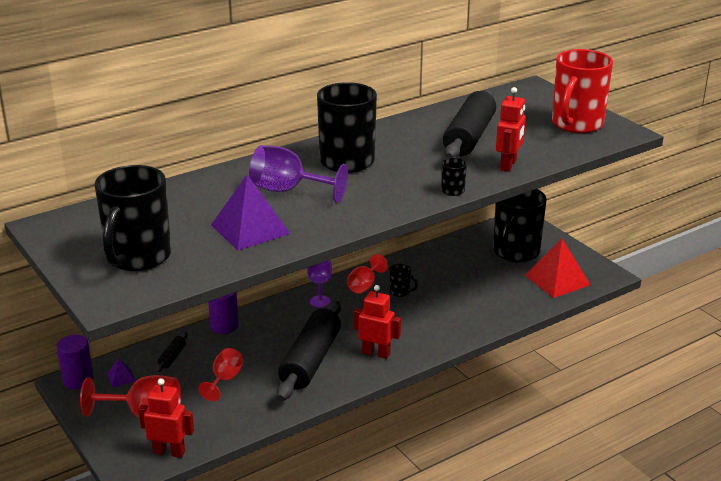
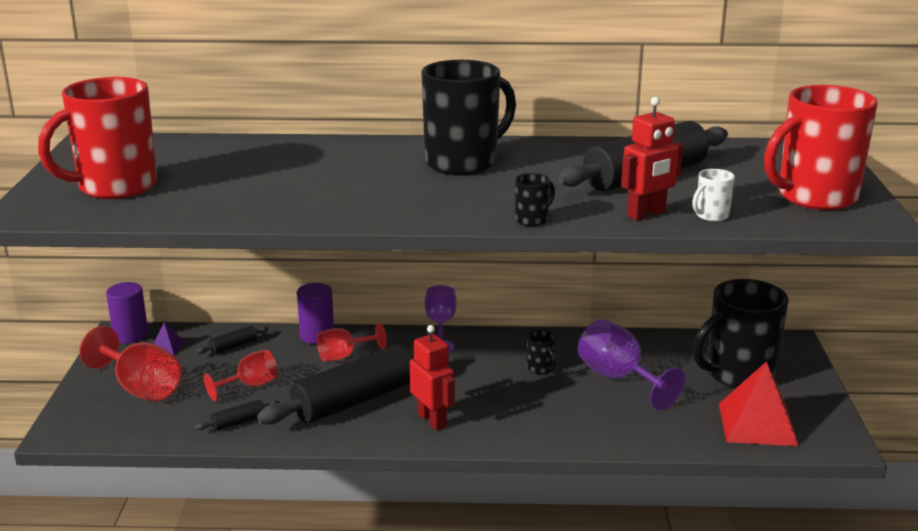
camera: 35 degrees right, 5 degrees down
black mug [94,165,171,271] -> red mug [38,77,157,199]
red robot [138,378,194,458] -> none
purple pyramid [211,175,290,250] -> none
purple goblet [249,145,348,202] -> purple goblet moved to [578,319,686,410]
red goblet [347,254,388,294] -> red goblet moved to [317,323,387,361]
none -> black rolling pin [195,400,280,431]
none -> white mug [692,169,735,222]

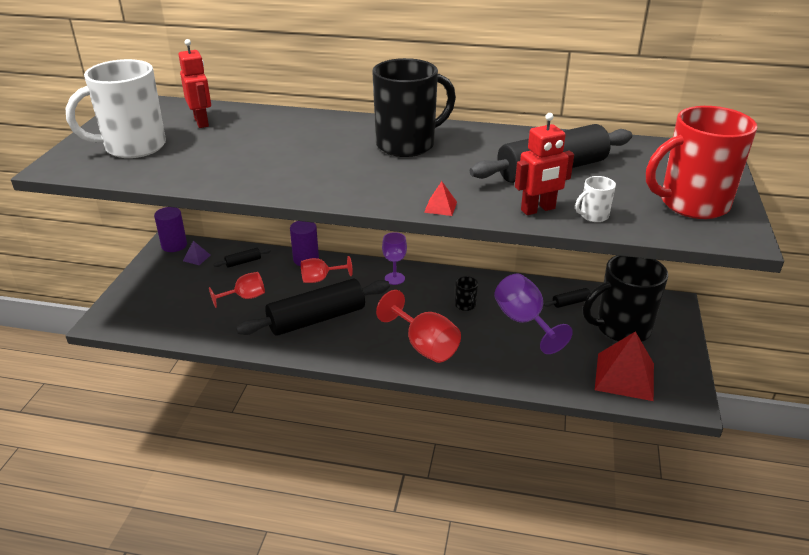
camera: 10 degrees right, 10 degrees up
red mug [38,77,157,199] -> white mug [66,59,166,158]
red goblet [79,326,181,401] -> red goblet moved to [376,290,461,363]
black rolling pin [195,400,280,431] -> black rolling pin moved to [544,288,593,308]
red robot [410,325,455,430] -> red robot moved to [178,39,211,128]
black mug [515,173,555,226] -> red pyramid [424,181,457,216]

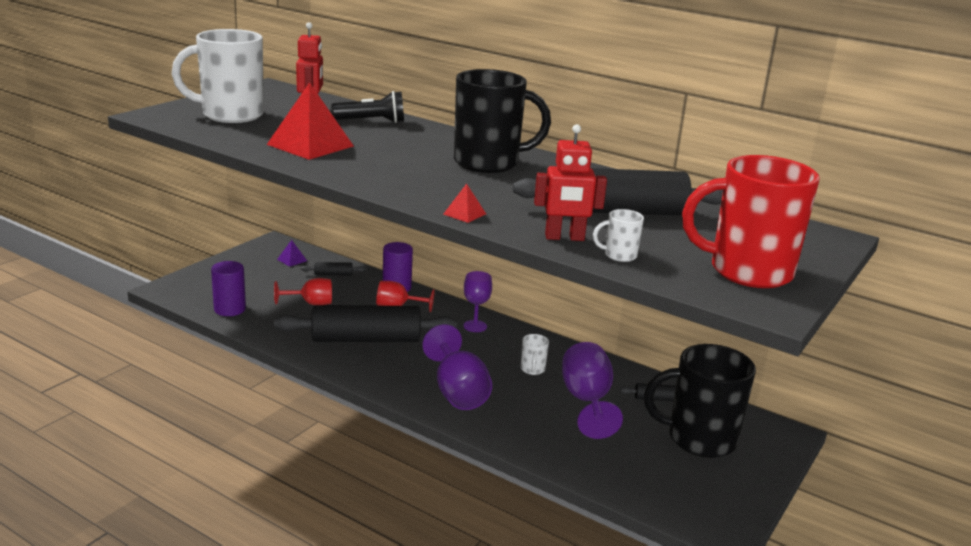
camera: 20 degrees right, 10 degrees down
purple cylinder [154,207,187,252] -> purple cylinder moved to [211,261,246,316]
red goblet [376,290,461,363] -> purple goblet [422,324,492,410]
black mug [455,276,478,311] -> white mug [521,334,549,375]
red pyramid [595,331,654,401] -> red pyramid moved to [267,82,354,160]
none -> black flashlight [331,91,404,123]

